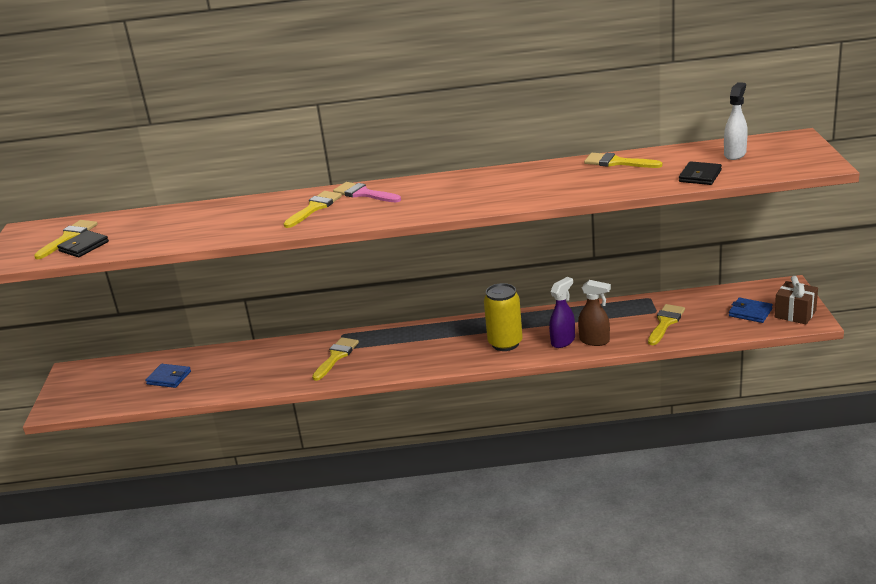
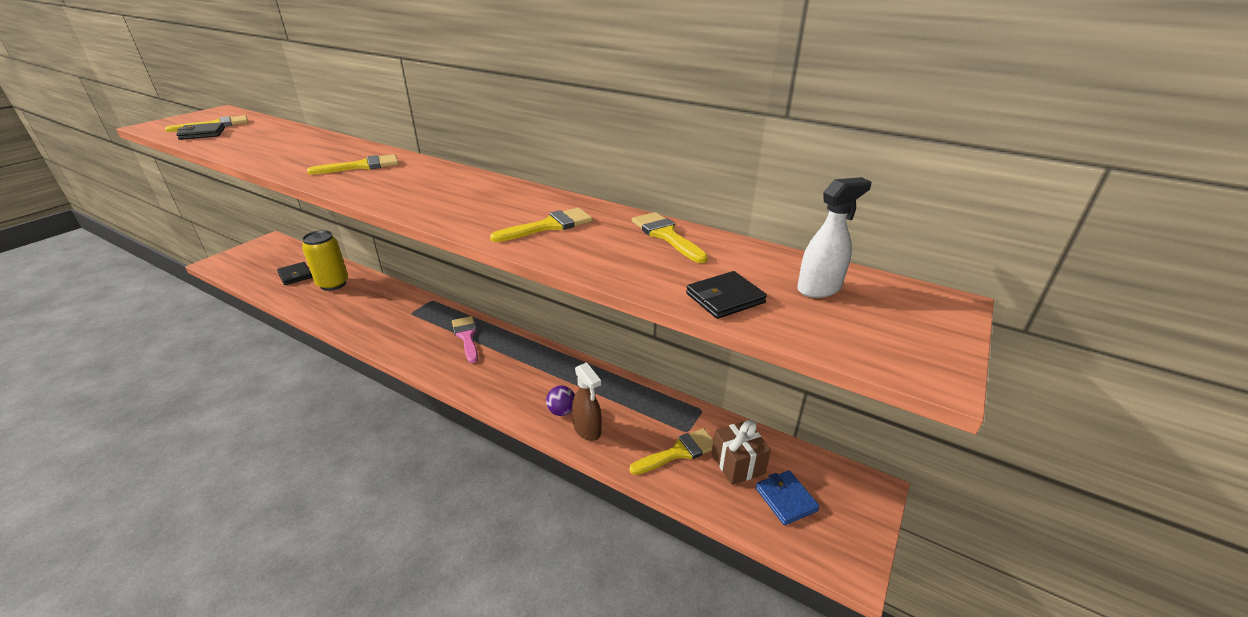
camera: 30 degrees right, 5 degrees up
blue wallet [145,364,191,388] -> black wallet [277,262,312,285]
yellow brush [312,337,359,381] -> yellow brush moved to [490,208,593,242]
pink brush [333,182,401,202] -> pink brush moved to [452,316,478,363]
yellow can [484,283,523,351] -> yellow can moved to [302,230,348,291]
purple spray bottle [549,277,575,348] -> purple ball [546,385,575,416]
brown gift [775,276,818,324] -> brown gift moved to [711,420,771,485]

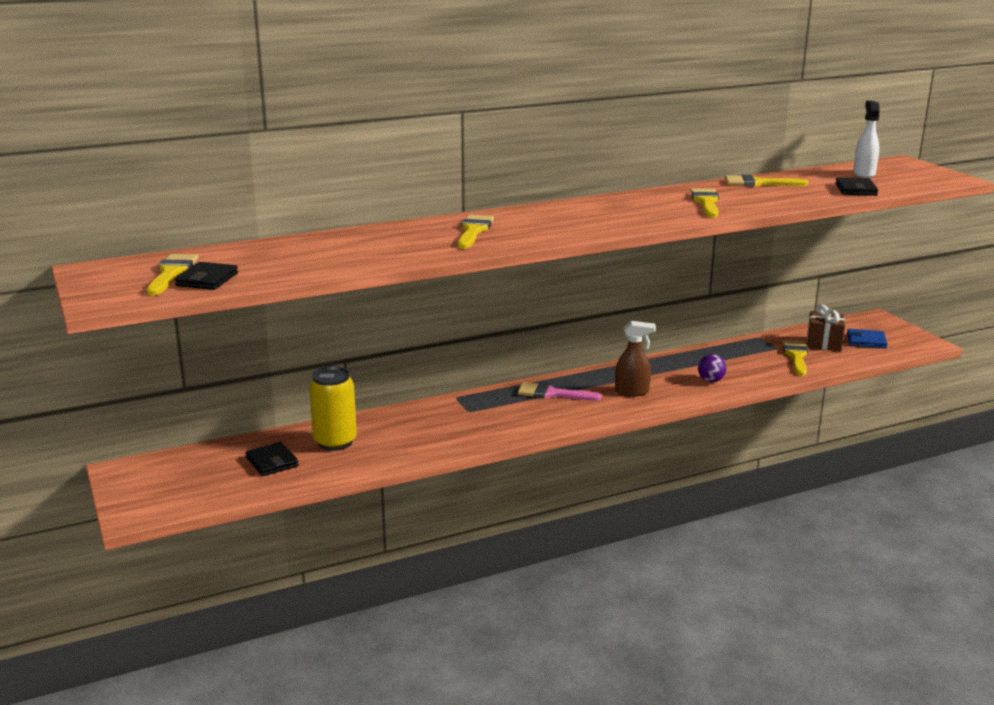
camera: 55 degrees left, 10 degrees down
black wallet [277,262,312,285] -> black wallet turned 60 degrees clockwise [246,442,299,476]
brown spray bottle [572,363,602,441] -> brown spray bottle moved to [615,321,656,397]

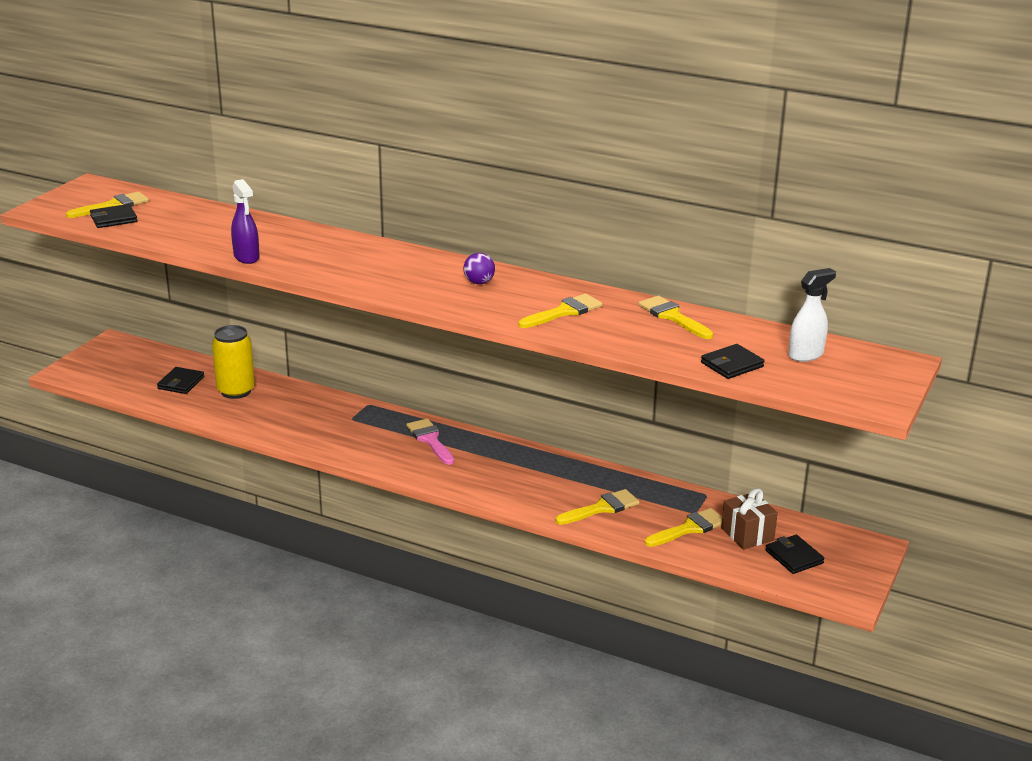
camera: 50 degrees right, 5 degrees up
yellow brush [458,215,494,249] -> yellow brush moved to [555,489,639,525]
brown spray bottle [615,321,656,397] -> none
purple ball [698,354,726,382] -> purple ball moved to [463,253,495,284]
blue wallet [847,329,888,348] -> black wallet [766,535,824,574]
none -> purple spray bottle [231,179,259,264]

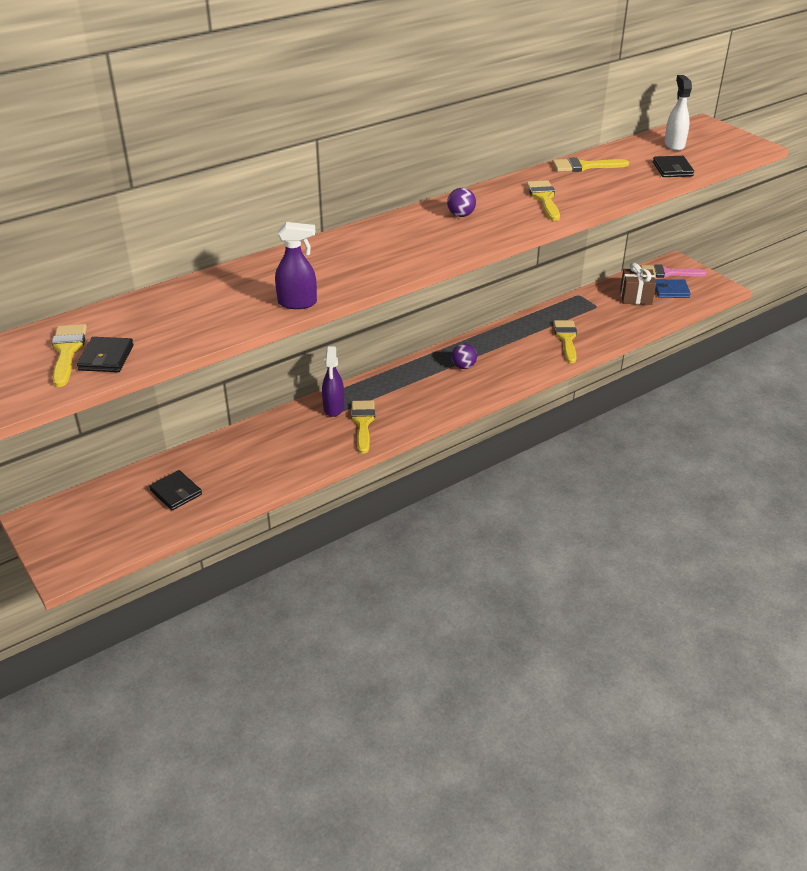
camera: 60 degrees left, 10 degrees up
yellow can [212,325,255,399] -> none
pink brush [406,419,454,465] -> pink brush moved to [640,264,707,278]
yellow brush [645,508,722,547] -> yellow brush moved to [351,400,375,454]
black wallet [766,535,824,574] -> blue wallet [655,279,691,298]
none -> purple spray bottle [322,347,344,417]
none -> purple ball [451,343,477,369]

